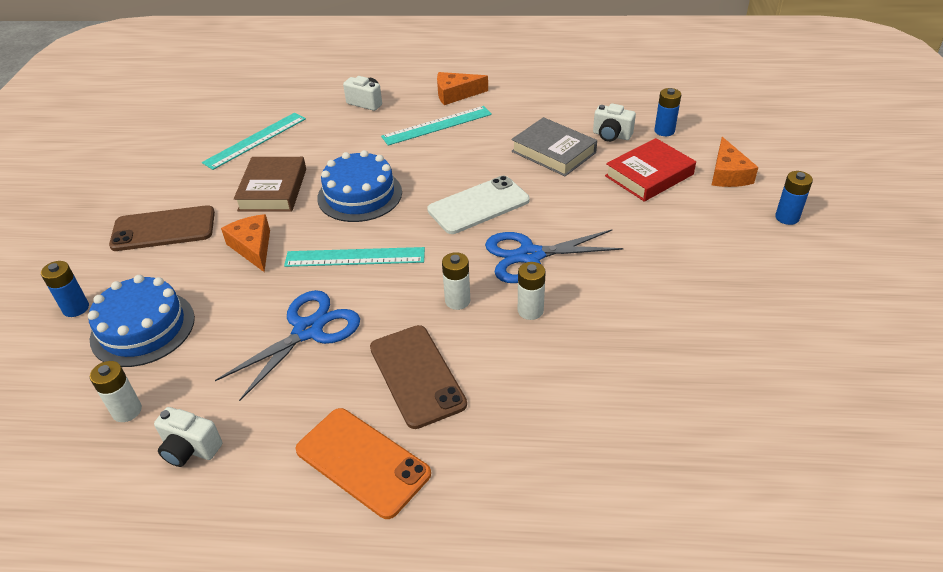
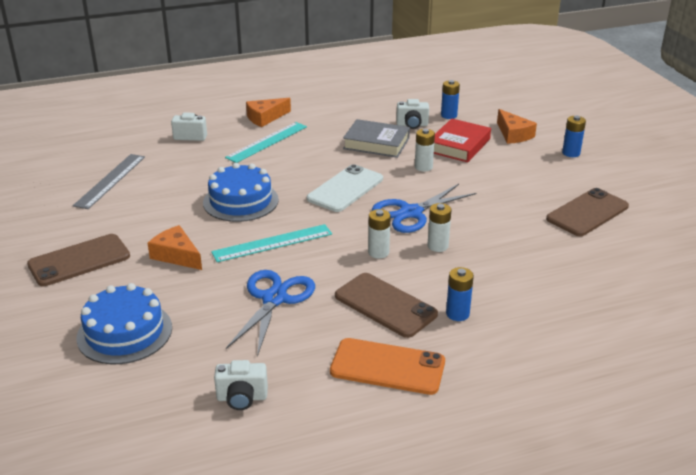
camera: 25 degrees left, 10 degrees down
blue battery [41,261,89,317] -> blue battery moved to [446,267,474,321]
white battery [90,361,142,422] -> white battery moved to [415,129,435,172]
turquoise ruler [202,113,306,170] -> grey ruler [73,154,145,209]
brown book [234,157,306,212] -> none
none -> brown phone [546,188,629,236]

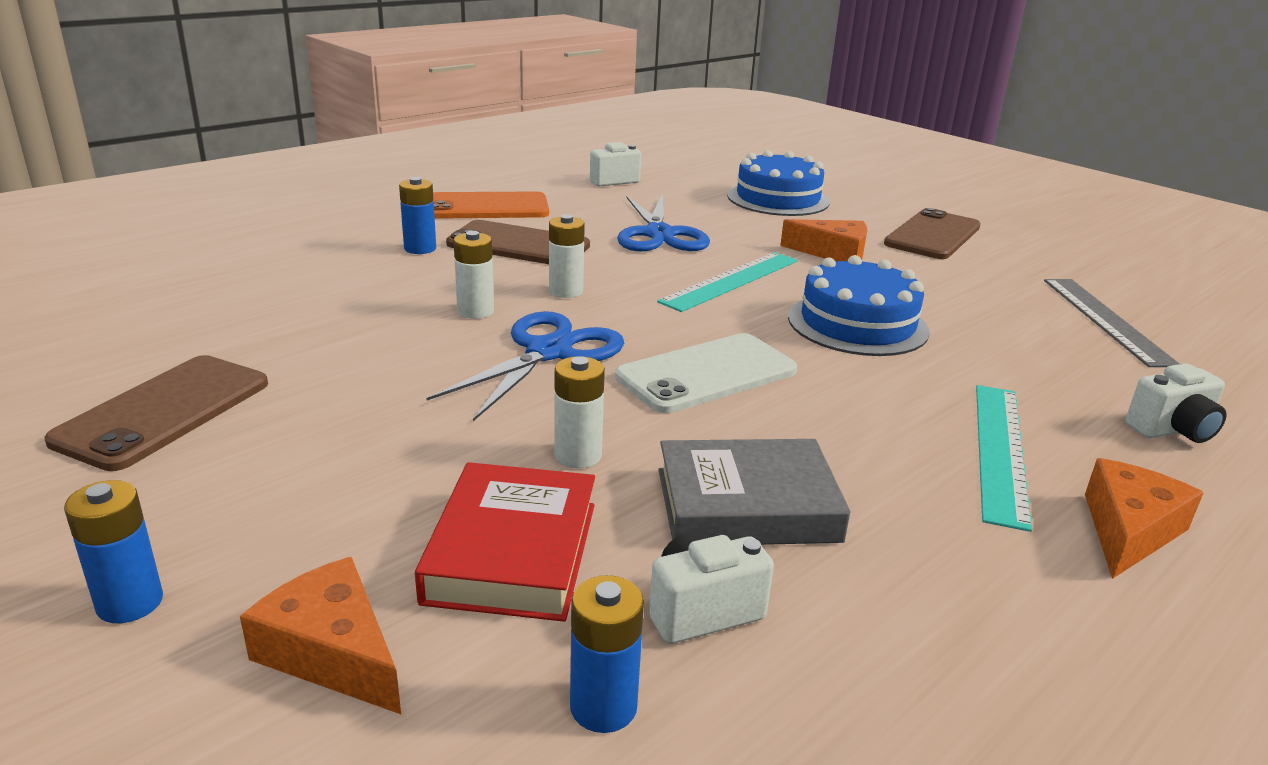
camera: 155 degrees right, 5 degrees down
white phone [307,164,383,212] -> white phone turned 45 degrees clockwise [615,333,797,413]

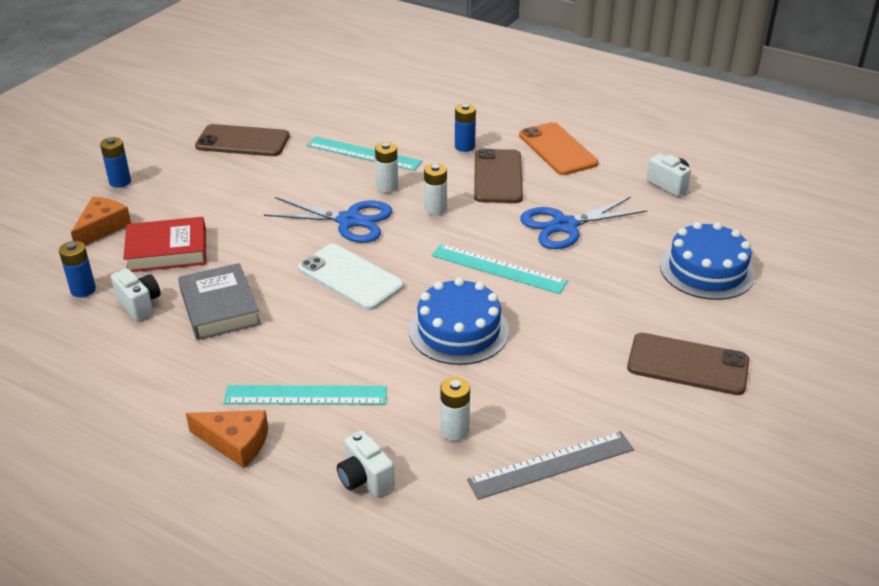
camera: 75 degrees right, 10 degrees up
white battery [554,356,605,468] -> white battery moved to [440,377,470,441]
orange cheese [780,219,867,262] -> none
none -> turquoise ruler [307,136,422,171]

